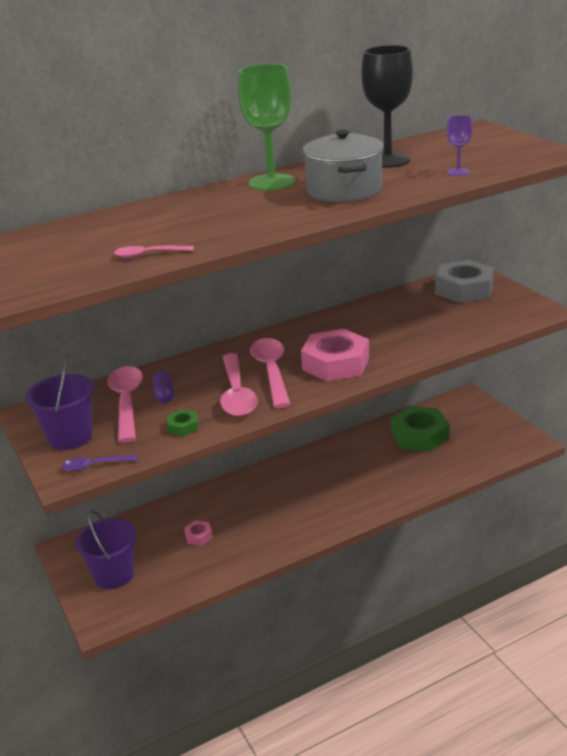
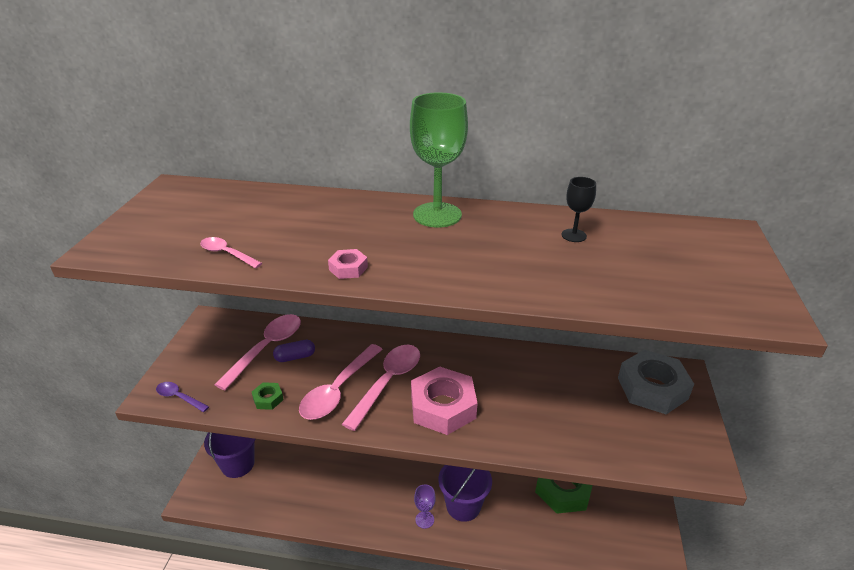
camera: 35 degrees right, 5 degrees up
purple bucket [26,356,94,450] -> purple bucket moved to [438,465,492,522]
purple capsule [152,370,174,403] -> purple capsule turned 45 degrees clockwise [273,340,315,362]
pink nut [184,520,213,546] -> pink nut moved to [328,249,368,279]
grey pot [302,129,384,202] -> none
black goblet [361,45,413,168] -> black goblet [561,177,596,242], size x0.48
purple goblet [447,115,473,176] -> purple goblet moved to [414,485,436,529]

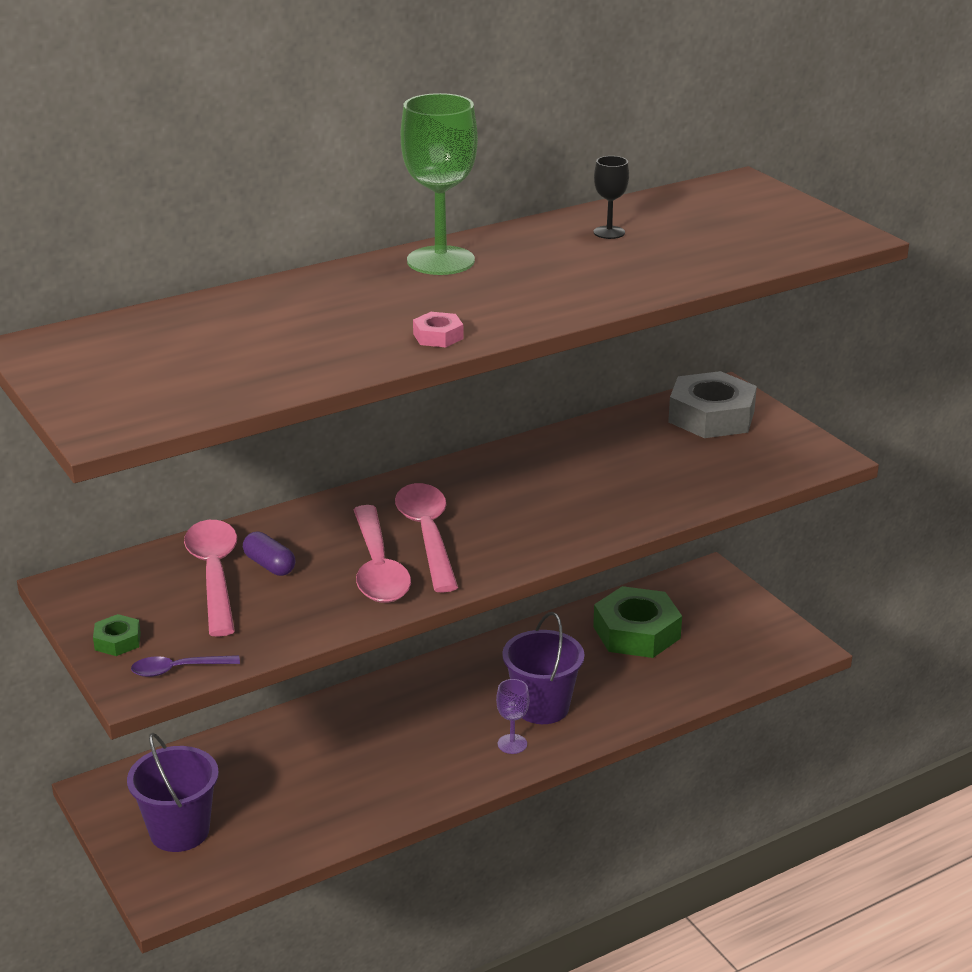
camera: 40 degrees left, 5 degrees down
pink spoon [200,237,262,268] -> none
green nut [252,382,284,410] -> green nut moved to [93,614,141,656]
purple capsule [273,340,315,362] -> purple capsule turned 75 degrees counterclockwise [243,532,296,576]
pink nut [411,367,478,435] -> none

